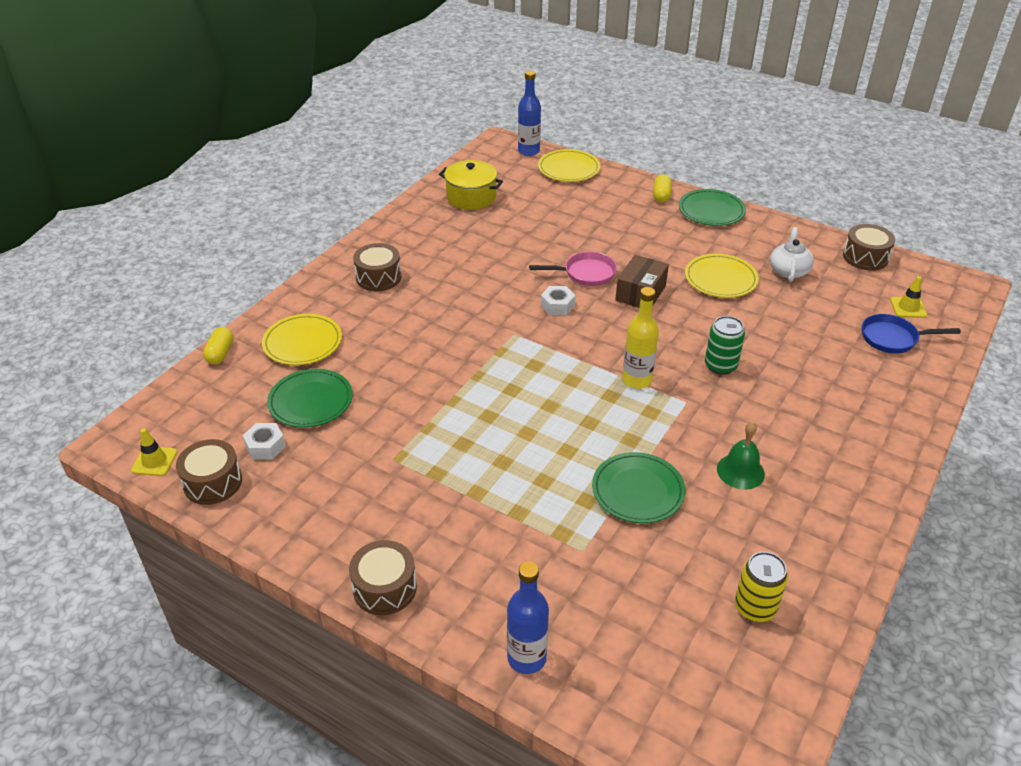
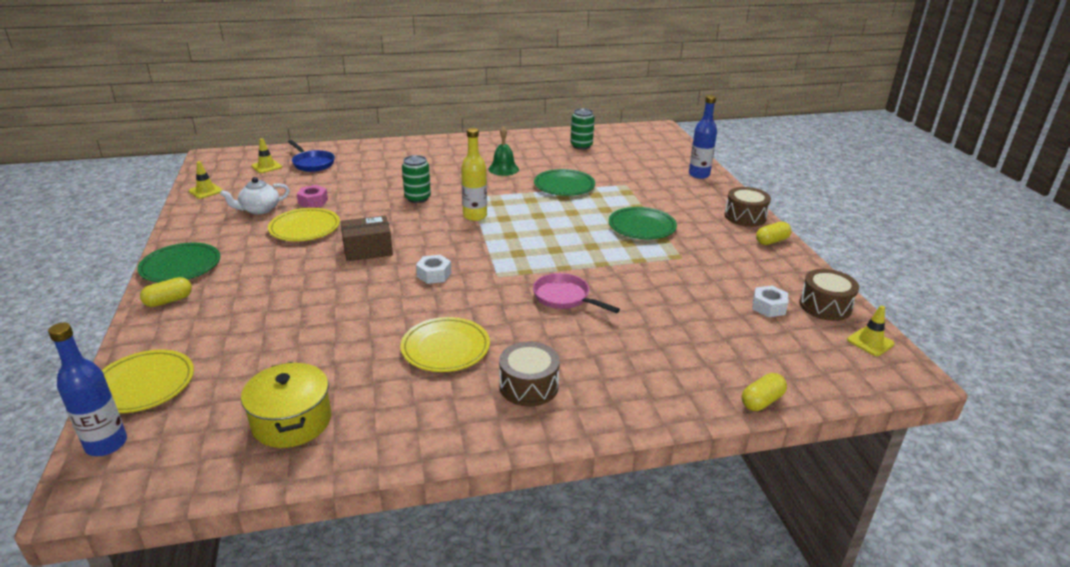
camera: 135 degrees left, 10 degrees down
yellow plate [262,314,342,365] -> yellow plate moved to [400,317,490,372]
green plate [267,369,353,428] -> green plate moved to [609,207,677,240]
pink pan [529,252,617,286] -> pink pan moved to [533,273,620,313]
yellow can [735,552,788,622] -> green can [571,108,595,149]
brown drum [843,224,895,270] -> yellow traffic cone [189,161,222,199]
none -> pink nut [297,185,328,208]
none -> yellow capsule [756,222,792,245]

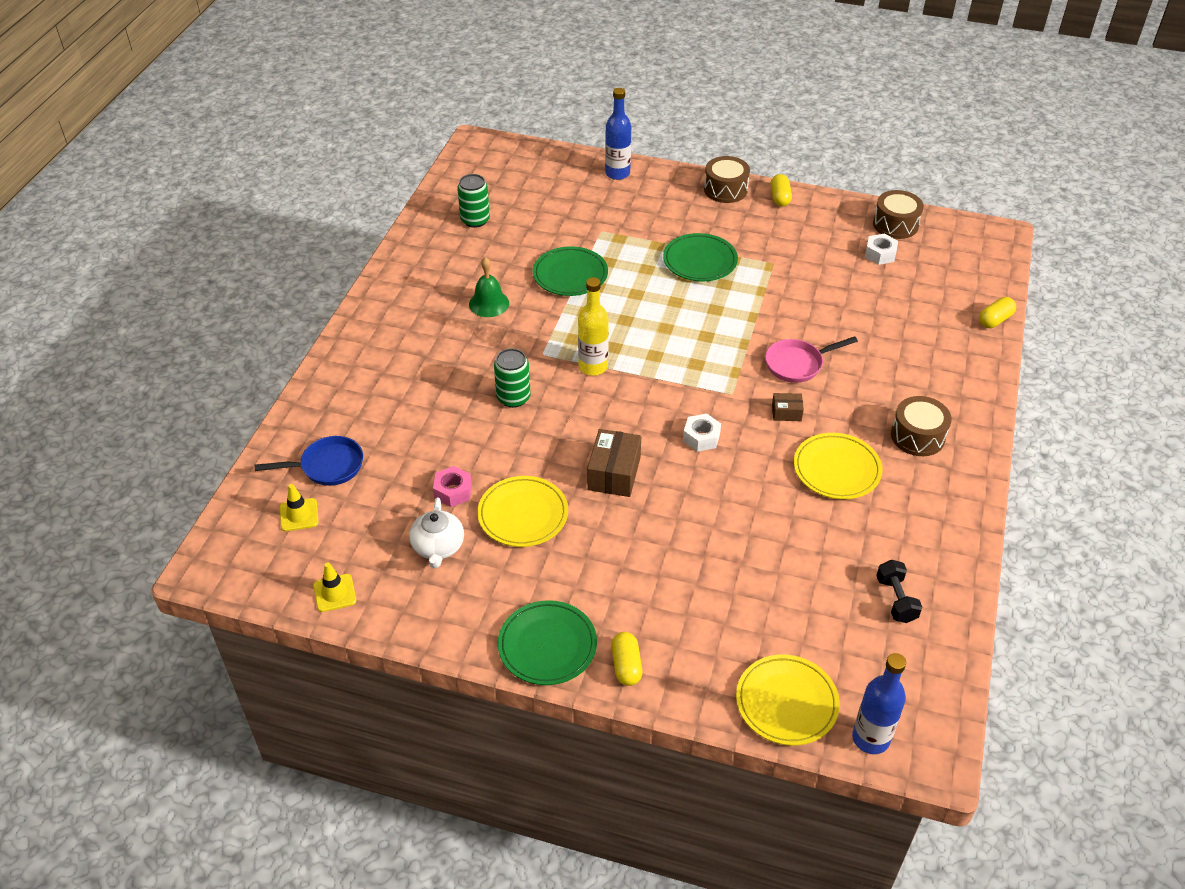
camera: 60 degrees left, 15 degrees up
yellow pot [241,362,331,448] -> black dumbbell [876,560,922,623]
yellow capsule [742,373,787,411] -> yellow capsule turned 60 degrees clockwise [979,297,1016,328]
yellow traffic cone [847,306,895,356] -> none
none -> brown box [772,393,804,421]

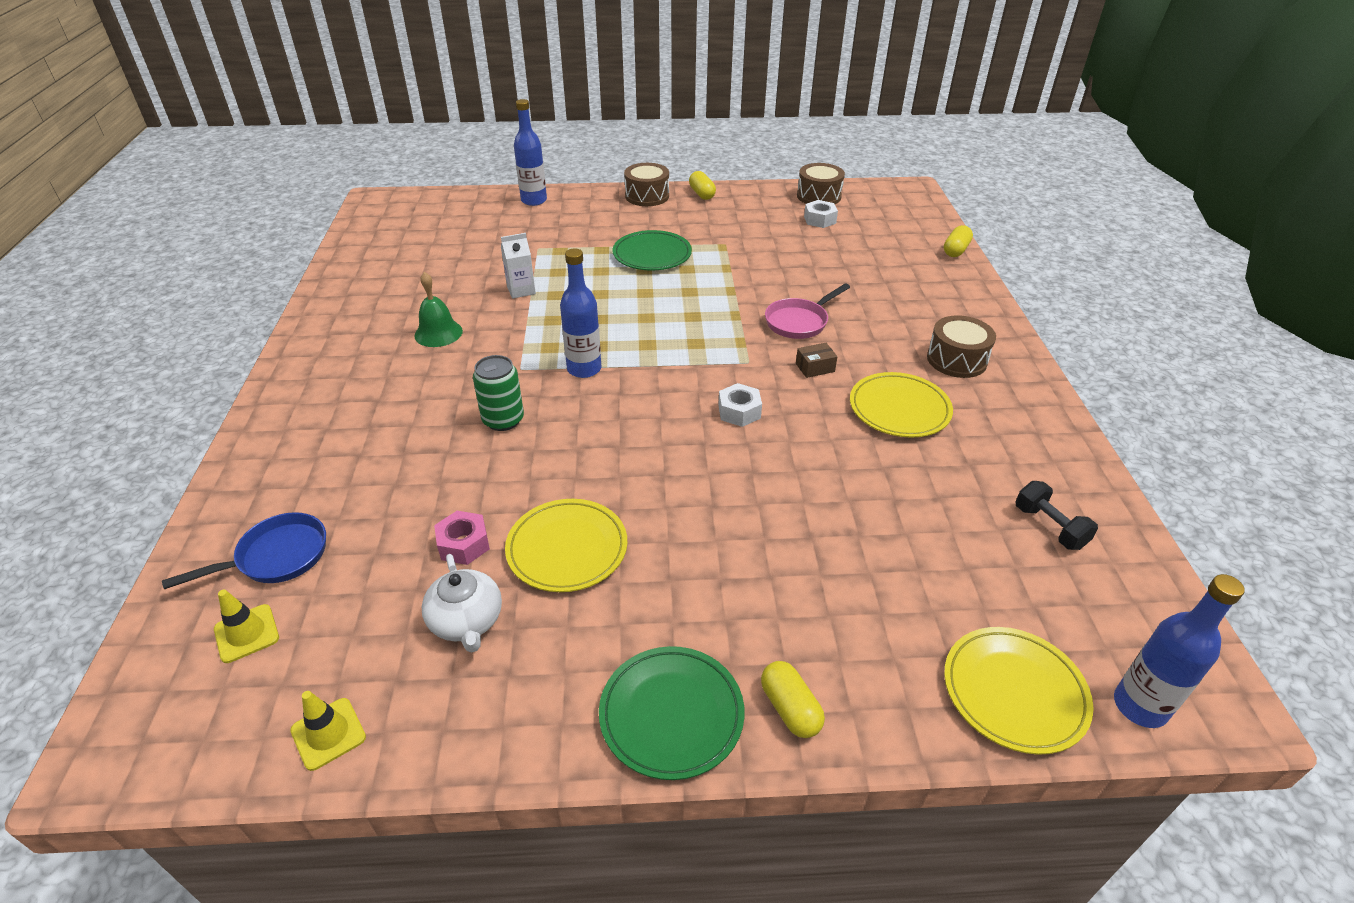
camera: 20 degrees left, 5 degrees down
green can [457,174,490,228] -> none
green plate [533,246,608,296] -> white carton [501,233,536,299]
yellow bottle [578,277,609,375] -> blue bottle [560,249,601,378]
brown box [587,429,641,497] -> none

